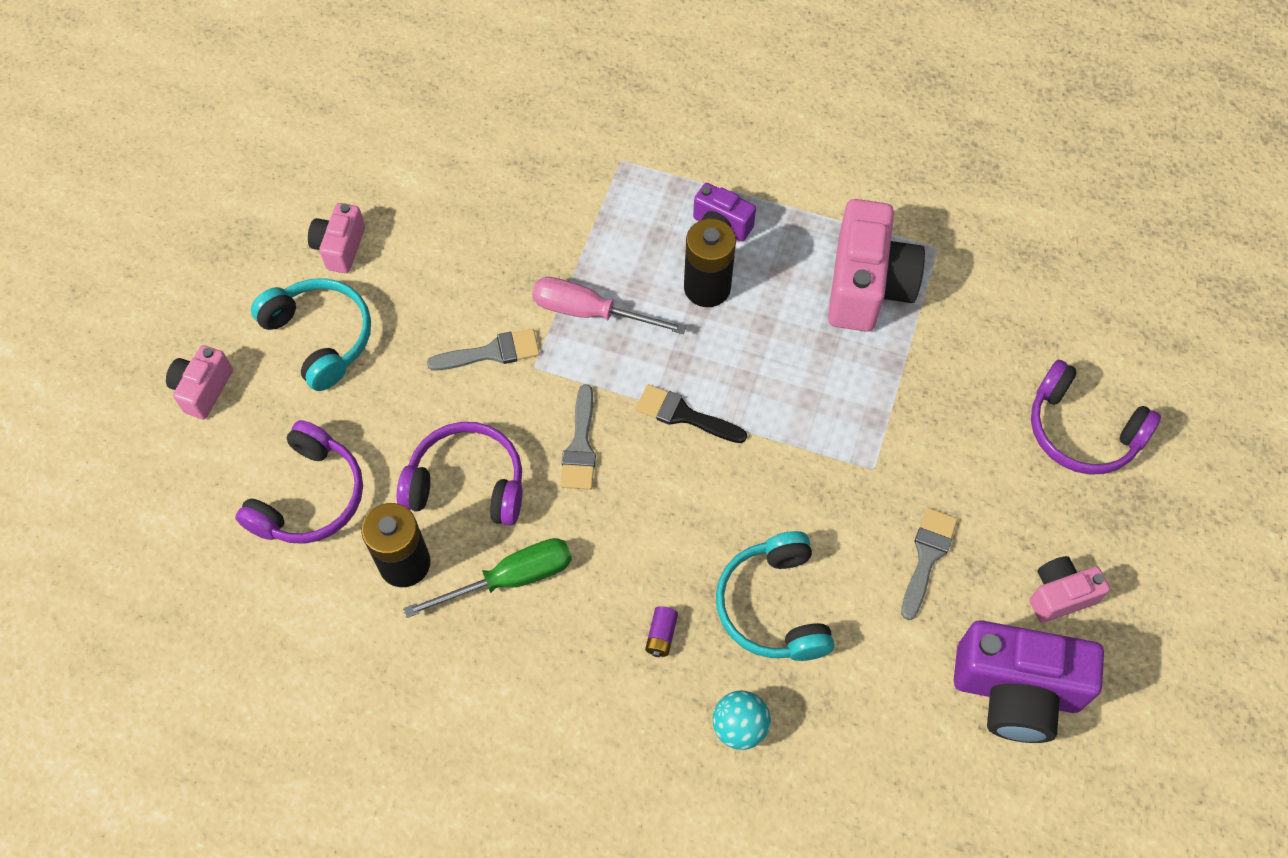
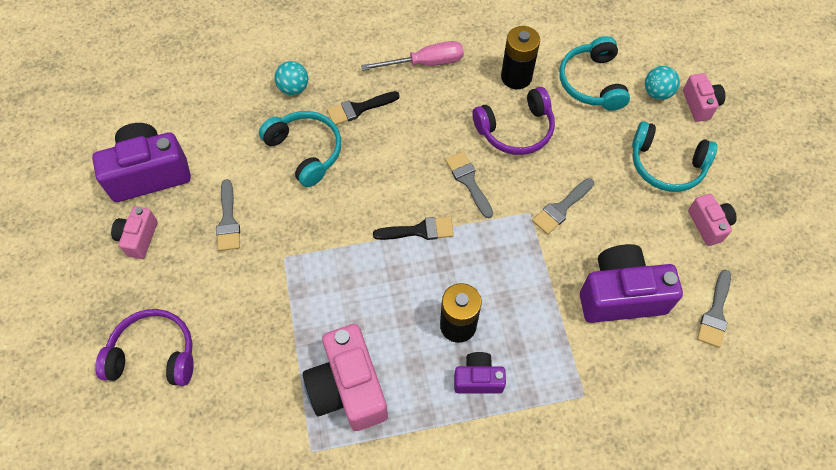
camera: 150 degrees right, 0 degrees up
purple headphones [235,420,363,544] -> turquoise headphones [559,36,630,111]
green screwdriver [403,538,572,618] -> none
pink screwdriver [532,277,686,334] -> pink screwdriver moved to [361,41,464,71]
purple battery [645,606,678,657] -> black brush [327,91,400,125]
pink camera [1030,556,1110,623] -> pink camera turned 150 degrees clockwise [111,207,158,259]
none -> purple camera [580,244,683,323]
none -> turquoise ball [645,66,680,100]
none -> grey brush [697,270,731,348]

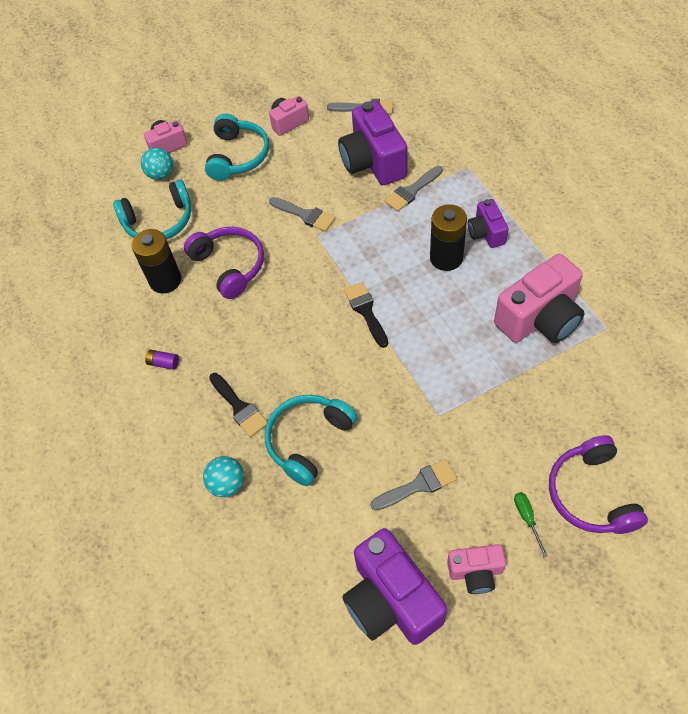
camera: 100 degrees left, 5 degrees down
pink screwdriver [361,41,464,71] -> purple battery [145,350,179,370]
grey brush [445,152,493,218] -> grey brush moved to [384,166,443,212]
none -> green screwdriver [514,492,548,558]

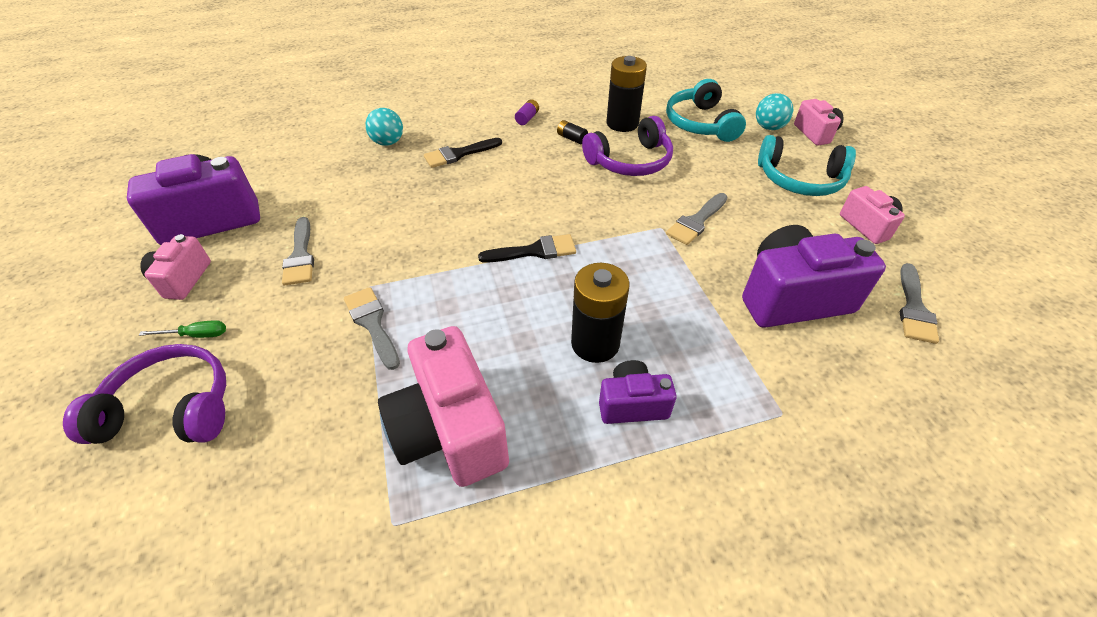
camera: 95 degrees right, 10 degrees down
turquoise headphones [265,395,357,486] -> none
grey brush [384,166,443,212] -> grey brush moved to [344,287,400,370]
none -> black battery [557,120,588,144]

